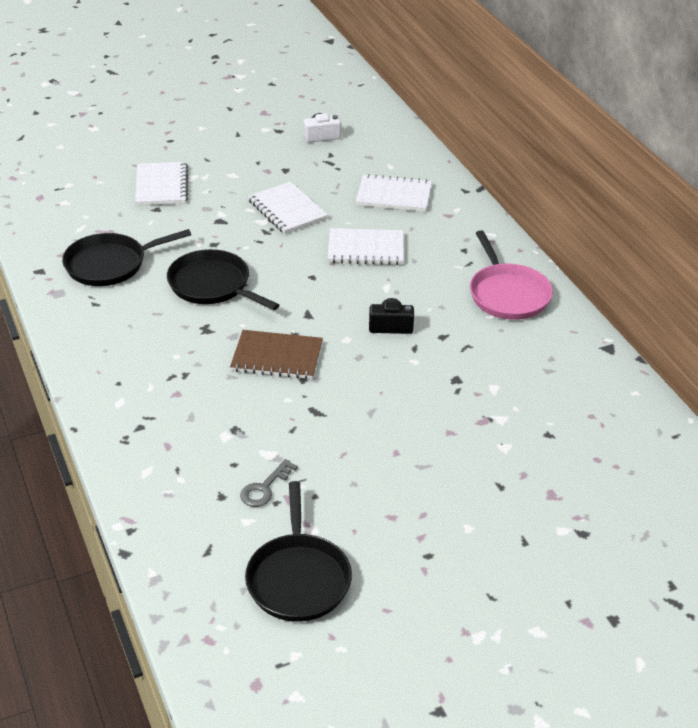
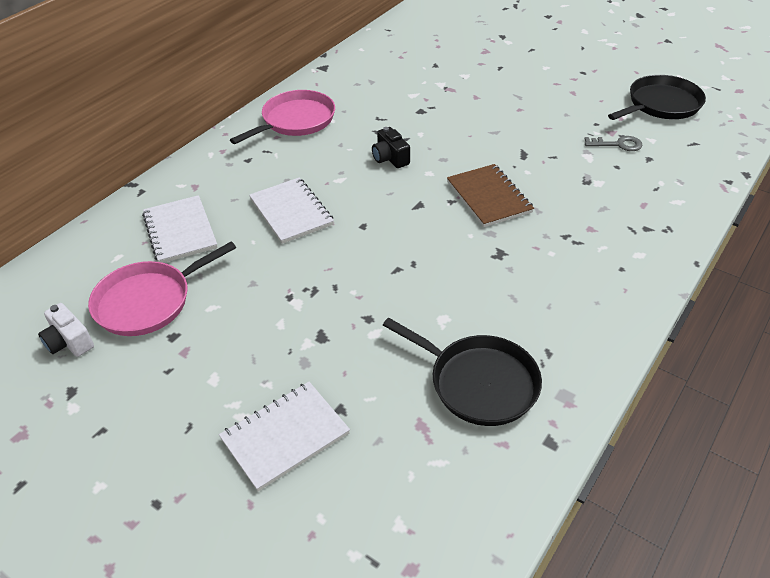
camera: 120 degrees left, 5 degrees up
black pan [167,249,279,310] -> none
white notebook [248,182,328,234] -> none
none -> pink pan [88,241,236,336]

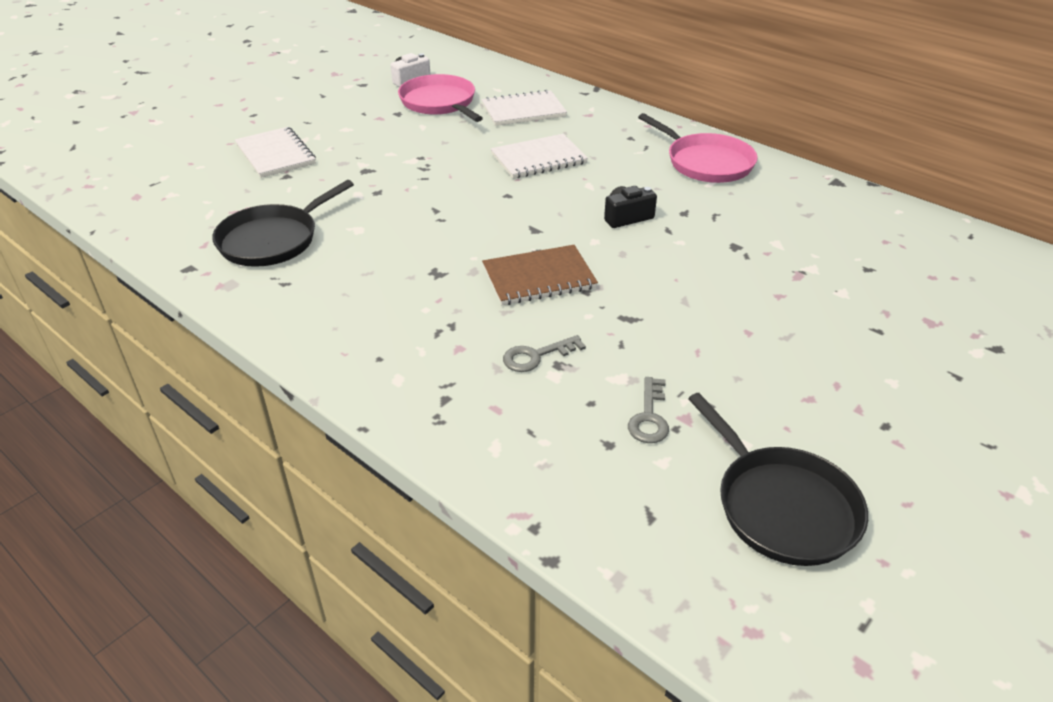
camera: 95 degrees right, 5 degrees down
none -> grey key [503,335,586,372]

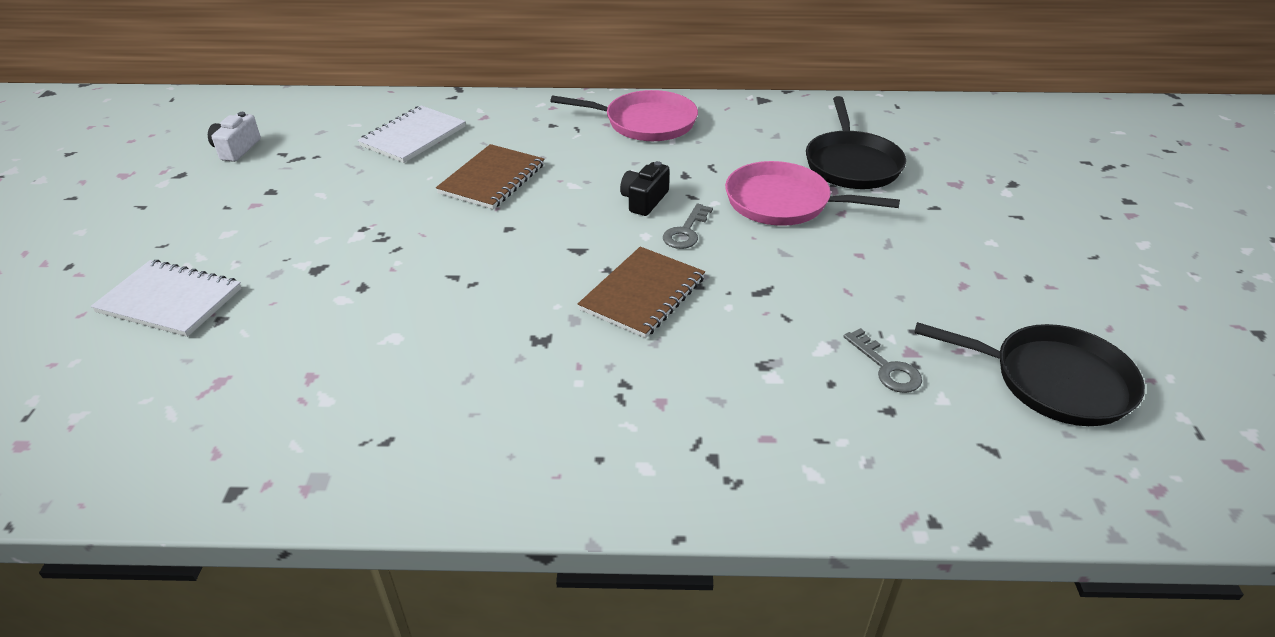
camera: 40 degrees left, 0 degrees up
black pan [212,180,354,267] -> black pan moved to [806,96,906,189]
pink pan [398,74,483,122] -> pink pan moved to [725,161,900,226]
white notebook [491,134,588,179] -> brown notebook [436,144,544,209]
grey key [503,335,586,372] -> grey key moved to [663,204,713,249]

